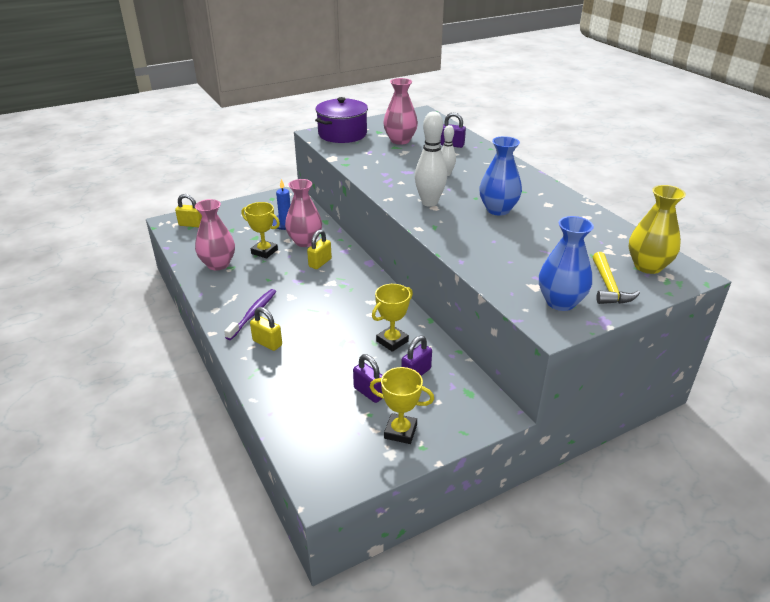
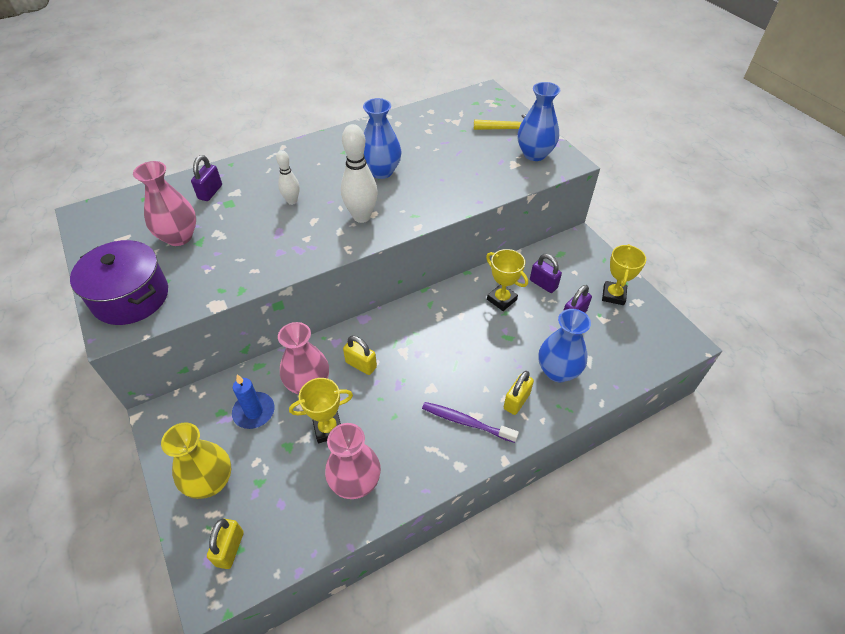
camera: 90 degrees left, 15 degrees up
yellow trophy [242,202,280,259] -> yellow trophy turned 45 degrees clockwise [289,378,353,443]
yellow vase [629,185,686,274] -> yellow vase moved to [161,422,231,499]
none -> blue vase [538,309,591,382]

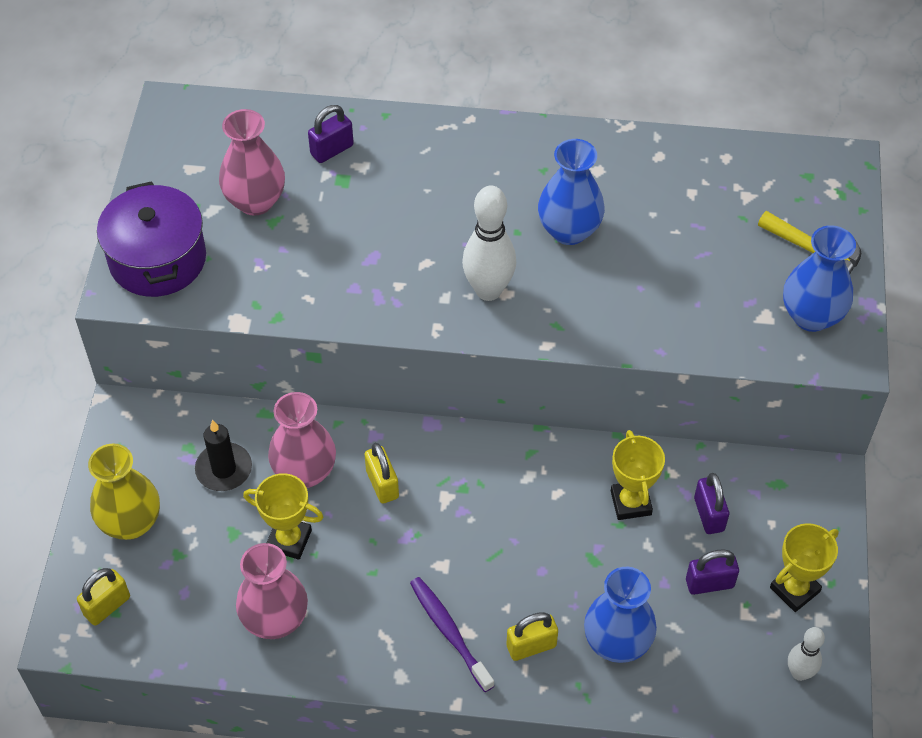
camera: 35 degrees right, 5 degrees up
blue candle [232,375,275,429] -> black candle [195,420,252,491]
white bowling pin [276,150,300,205] -> white bowling pin moved to [788,627,825,681]

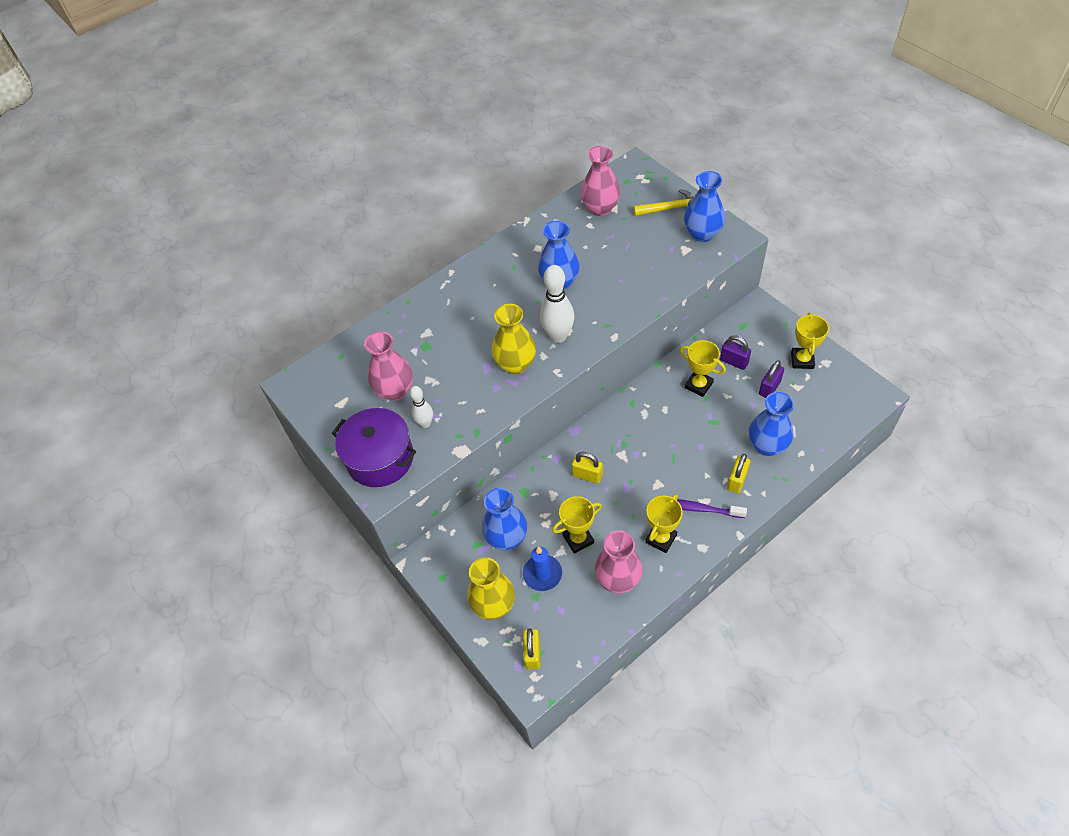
camera: 40 degrees left, 0 degrees up
black candle [195,420,252,491] -> blue vase [482,488,527,550]
pink vase [268,392,336,488] -> pink vase moved to [581,146,620,216]
purple padlock [308,105,354,163] -> none
white bowling pin [788,627,825,681] -> white bowling pin moved to [410,386,433,428]
none -> yellow vase [492,304,536,374]
none -> blue candle [523,546,562,591]
none -> yellow trophy [645,494,683,553]

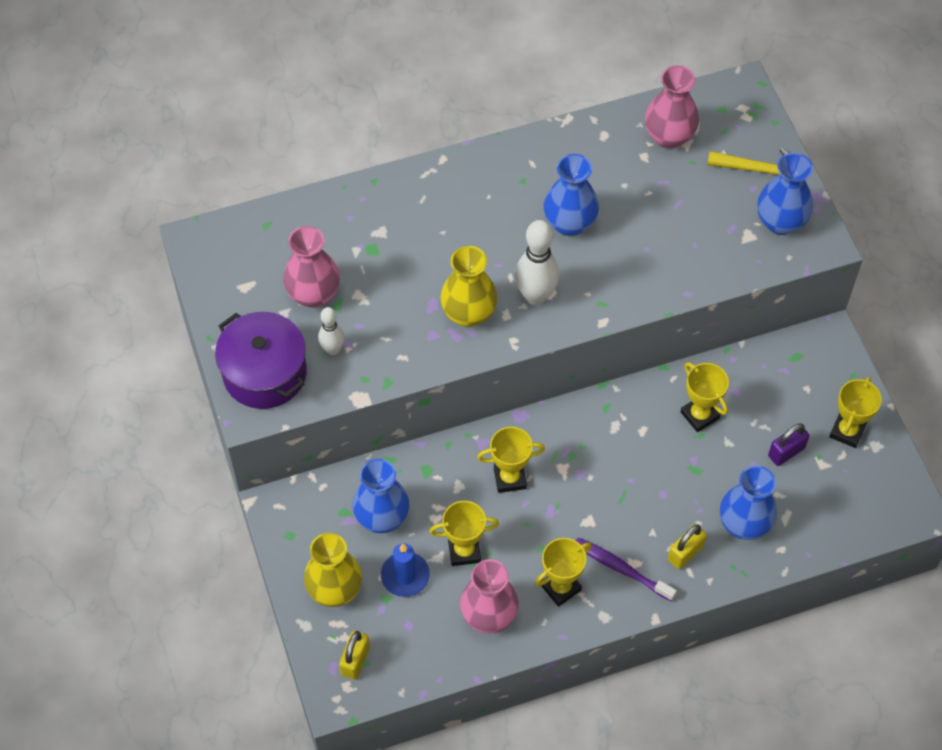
camera: 15 degrees right, 5 degrees up
yellow padlock [572,452,603,484] -> yellow trophy [477,427,545,493]
purple padlock [720,335,751,370] -> none

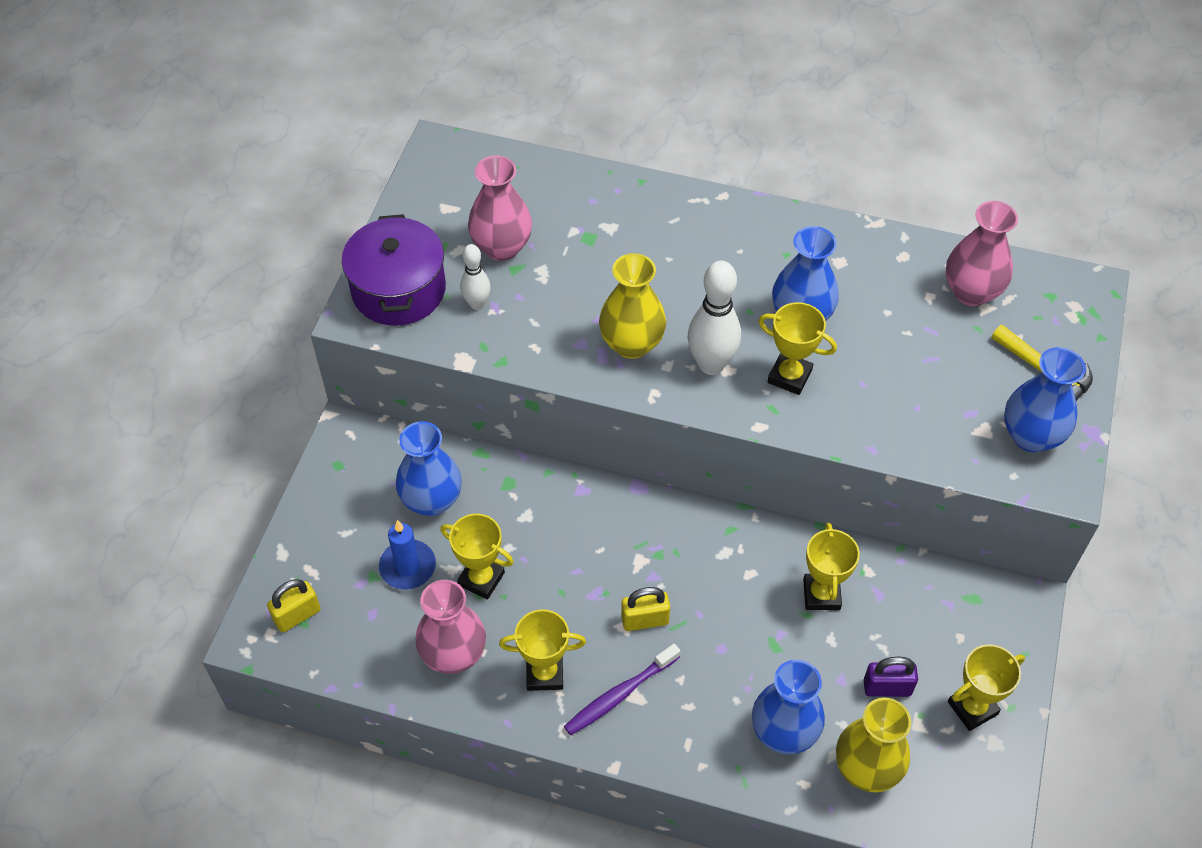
camera: 35 degrees right, 5 degrees down
yellow vase [304,533,362,607] -> yellow vase moved to [836,698,911,792]
yellow trophy [477,427,545,493] -> yellow trophy moved to [758,302,837,395]
purple toothbrush [576,537,677,601] -> purple toothbrush turned 105 degrees counterclockwise [564,644,681,735]
yellow padlock [668,524,707,569] -> yellow padlock moved to [621,587,670,631]

